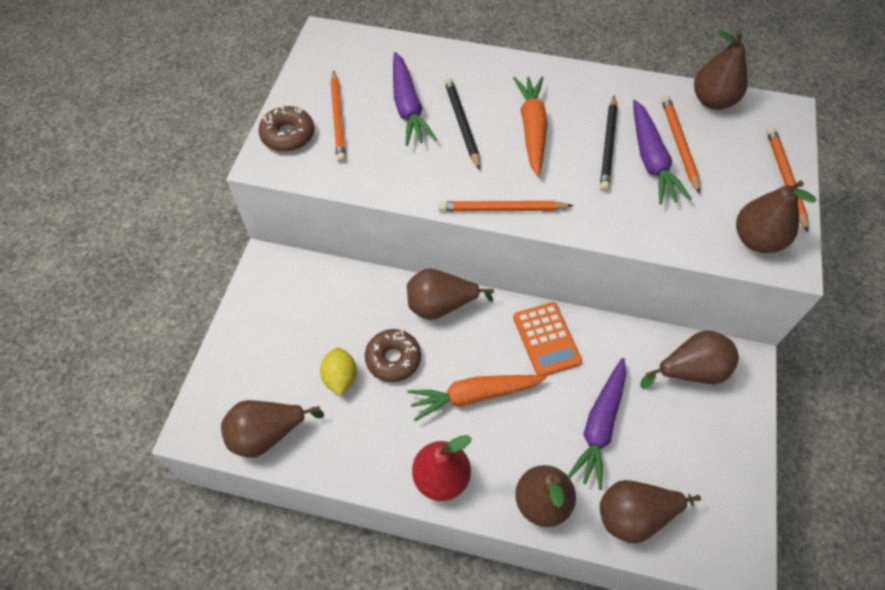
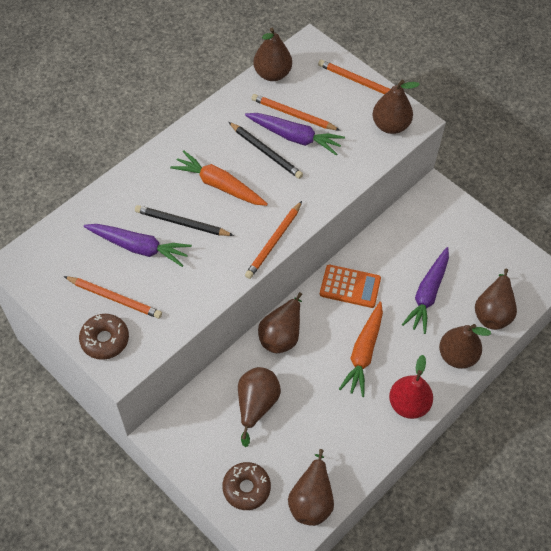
camera: 60 degrees left, 0 degrees up
yellow lemon [320,347,357,396] -> none
brown donut [365,329,421,382] -> brown donut moved to [222,462,271,510]
purple carrot [568,358,626,490] -> purple carrot turned 60 degrees clockwise [402,247,449,334]
brown pear [640,330,739,388] -> brown pear moved to [238,367,281,447]

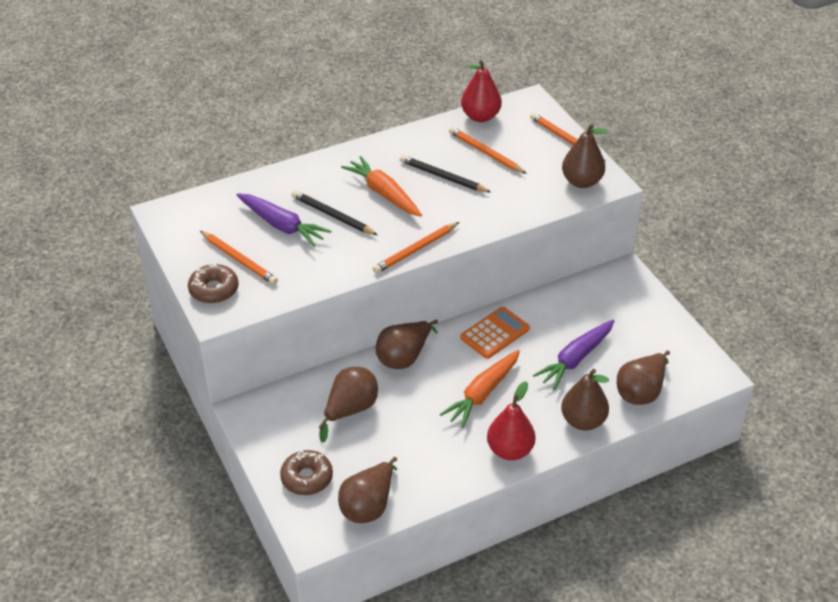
camera: 20 degrees right, 15 degrees down
black pencil [229,122,303,179] -> black pencil turned 150 degrees clockwise [400,155,491,193]
purple carrot [245,113,345,155] -> none
brown pear [253,28,292,81] -> red pear [461,60,502,122]
orange calculator [320,265,381,308] -> orange calculator turned 75 degrees counterclockwise [460,307,530,359]

